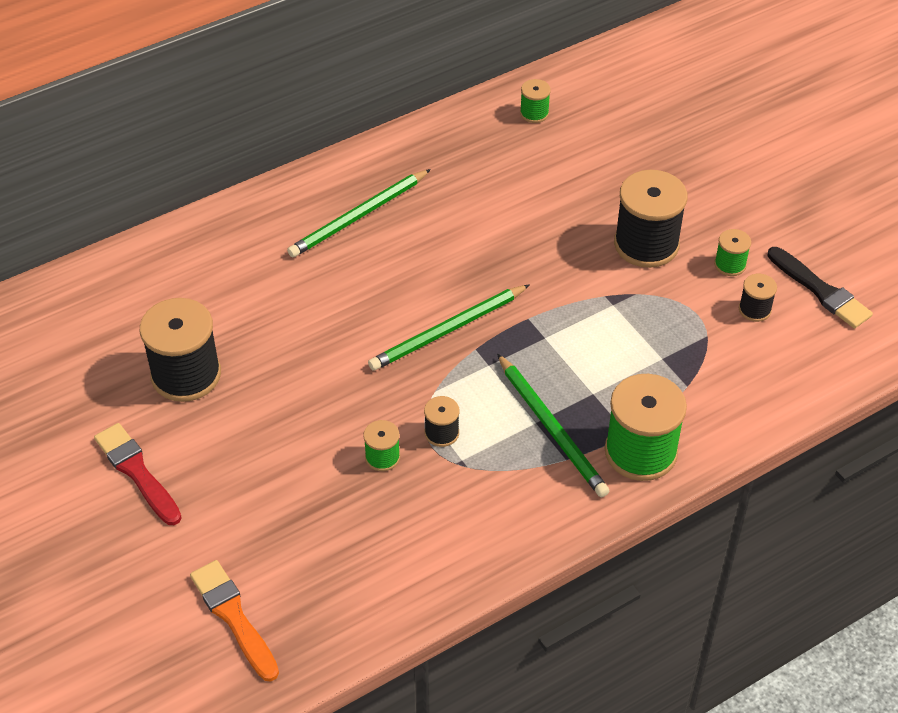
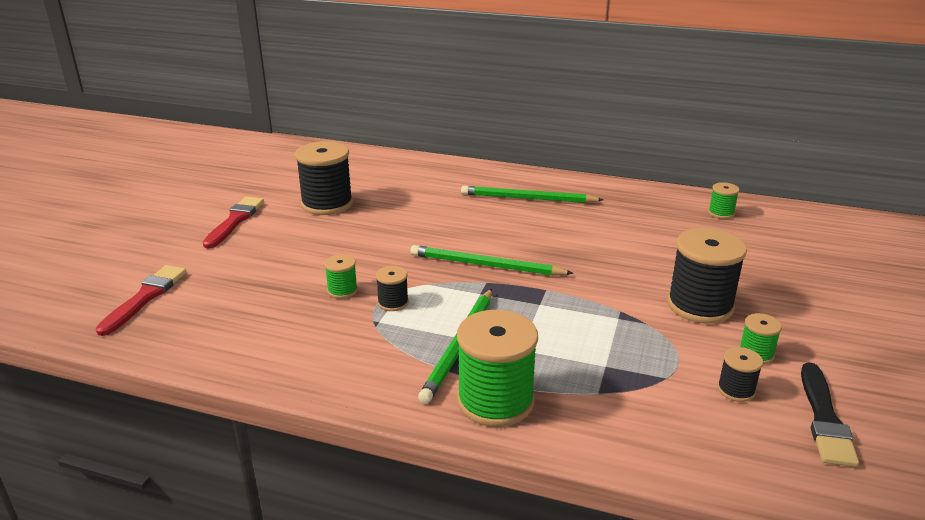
camera: 50 degrees right, 20 degrees down
orange brush [190,560,279,681] -> red brush [96,265,187,336]

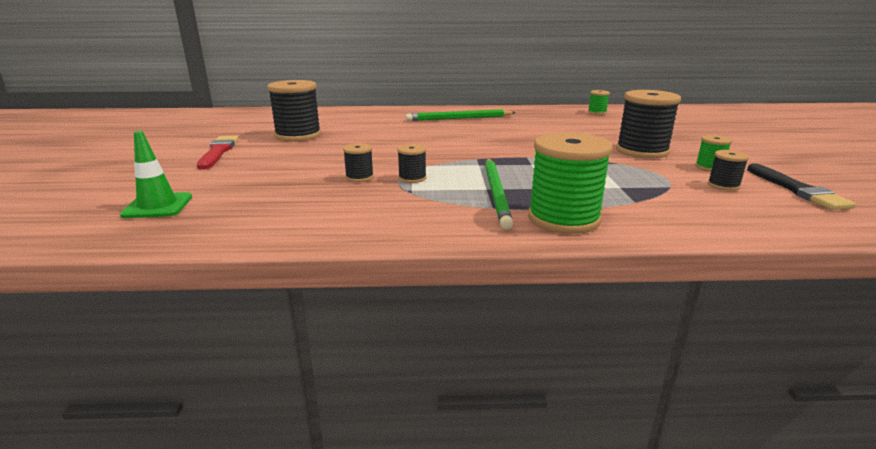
camera: 20 degrees left, 5 degrees down
red brush [96,265,187,336] -> green traffic cone [120,131,192,218]
green spool [324,254,358,299] -> black spool [343,143,374,182]
green pencil [410,245,574,276] -> none

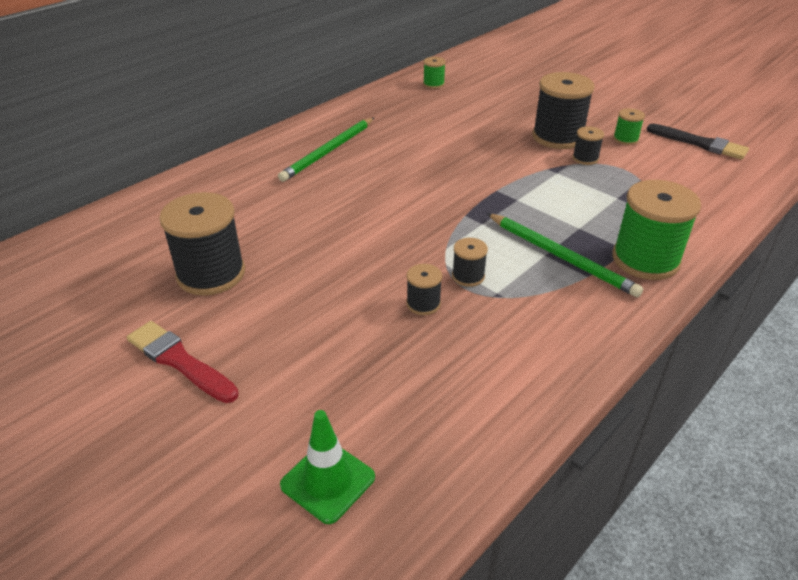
camera: 45 degrees left, 15 degrees up
black spool [708,150,749,191] -> black spool moved to [573,126,604,165]

